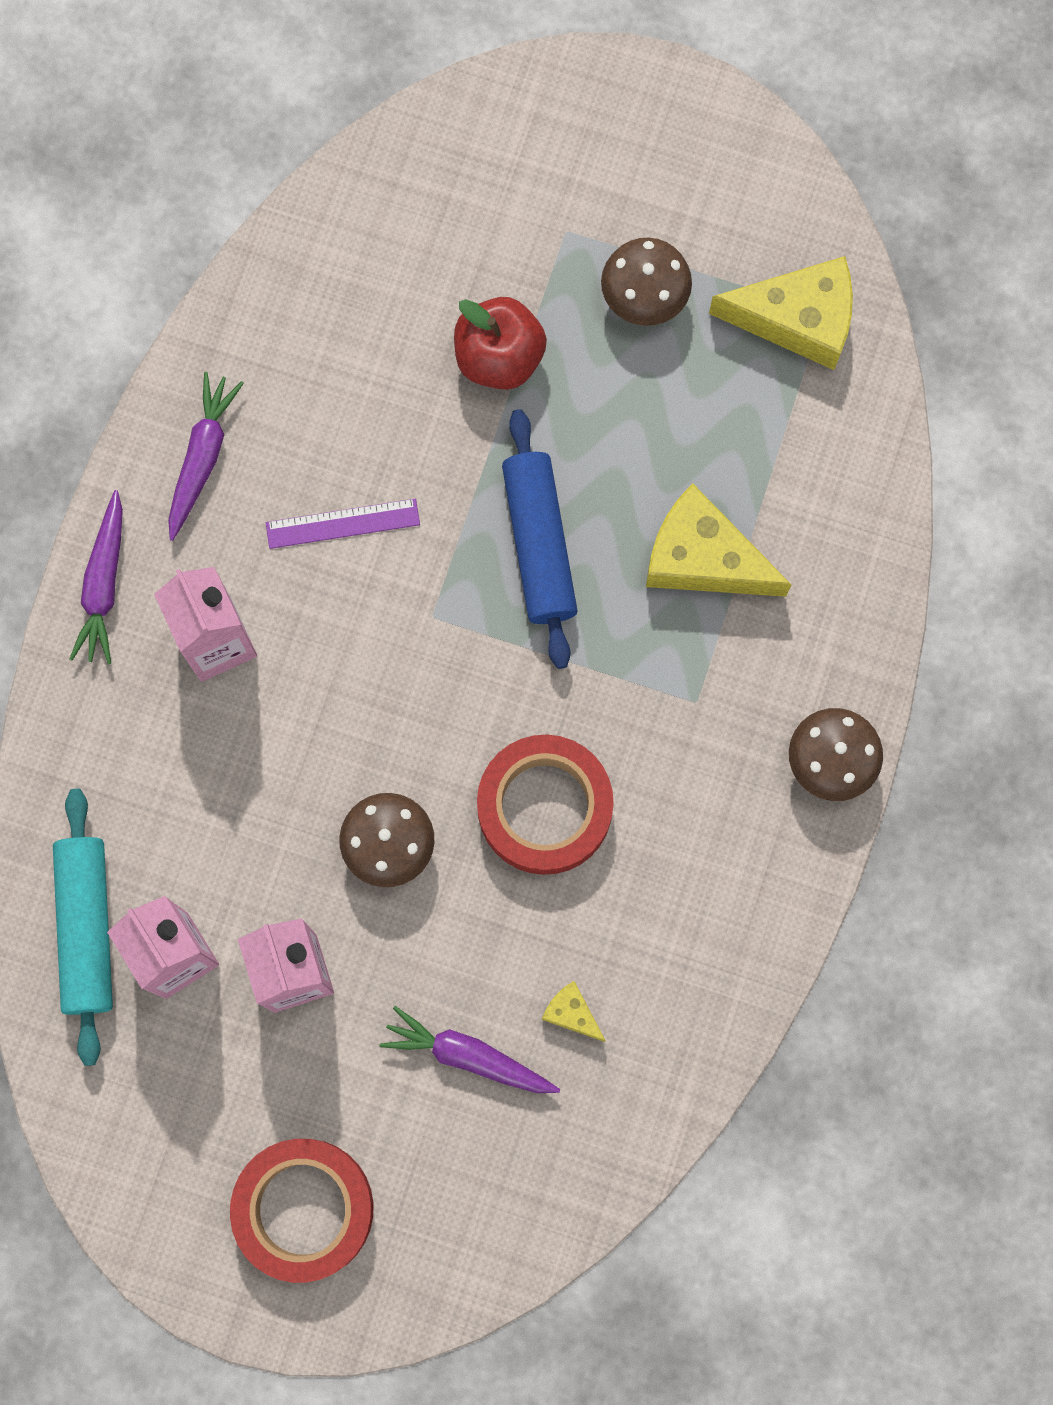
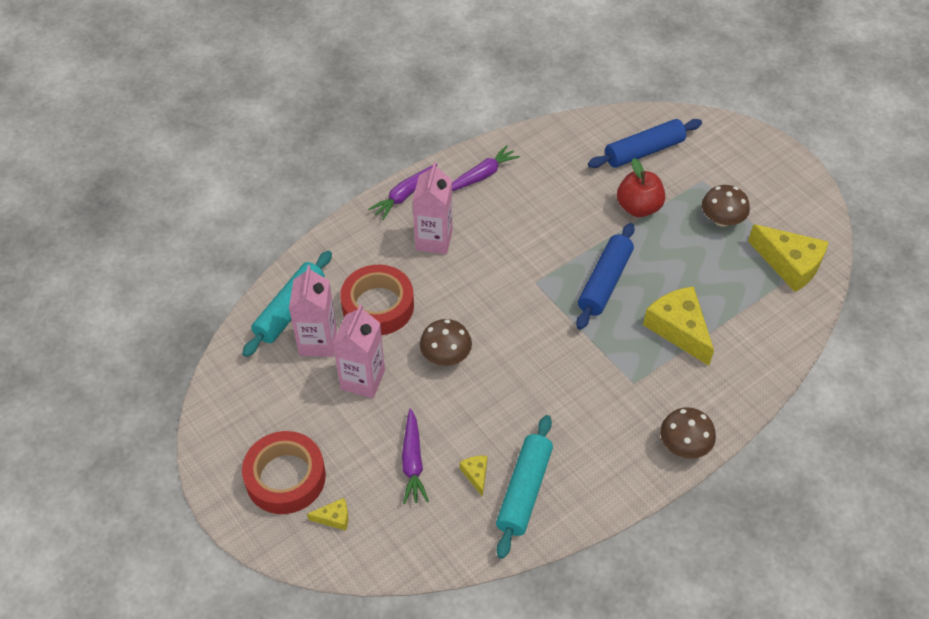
camera: 35 degrees right, 25 degrees down
purple ruler [266,499,420,549] -> none
purple carrot [380,1006,560,1093] -> purple carrot turned 150 degrees counterclockwise [402,408,429,504]
red tape [477,735,614,875] -> red tape moved to [340,265,414,335]
none -> yellow cheese [307,498,348,531]
none -> turquoise rolling pin [496,415,553,559]
none -> blue rolling pin [588,119,702,168]

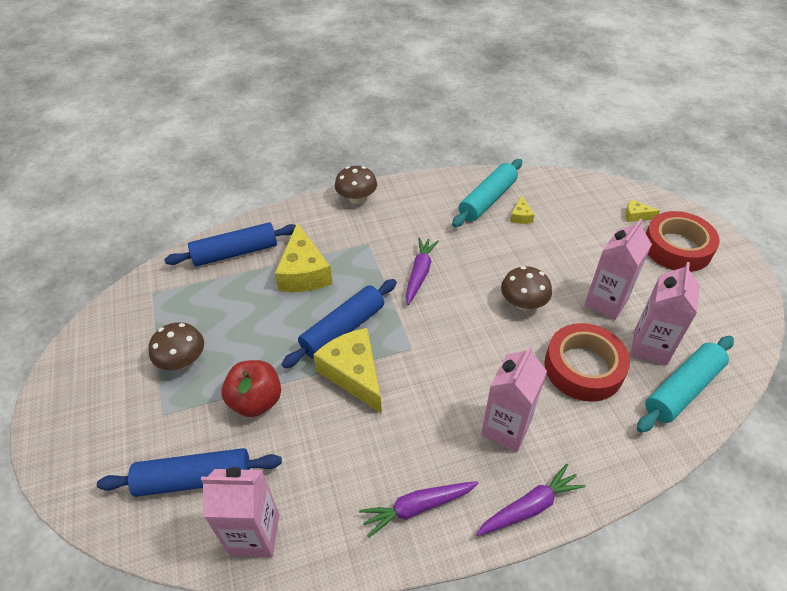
camera: 160 degrees left, 5 degrees down
purple carrot [402,408,429,504] -> purple carrot moved to [406,237,439,305]
yellow cheese [748,224,829,292] -> yellow cheese moved to [313,328,382,414]
none -> blue rolling pin [164,222,296,266]
none -> pink carton [201,467,279,557]

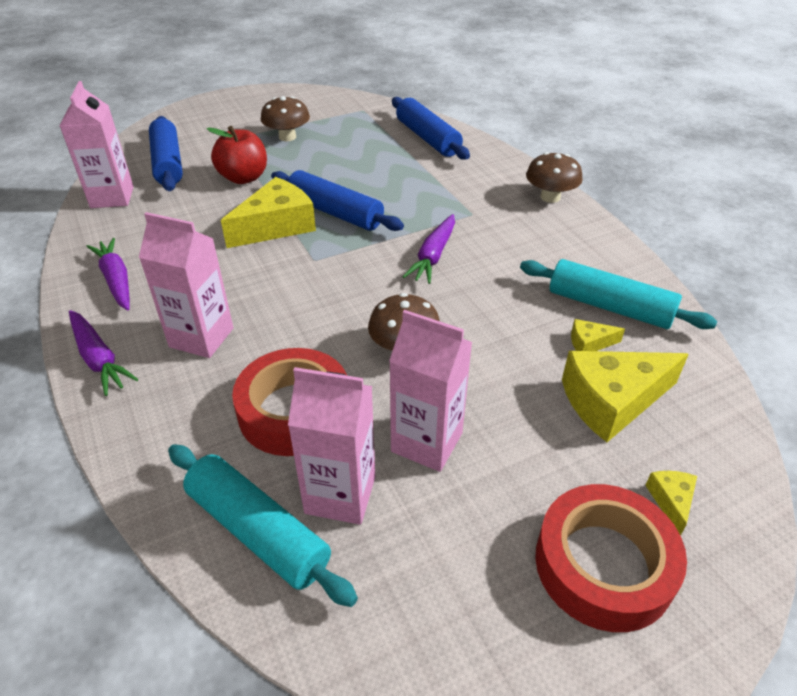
camera: 80 degrees right, 5 degrees down
yellow cheese [275,223,333,292] -> yellow cheese moved to [562,351,689,442]
purple carrot [406,237,439,305] -> purple carrot turned 105 degrees clockwise [403,214,455,284]

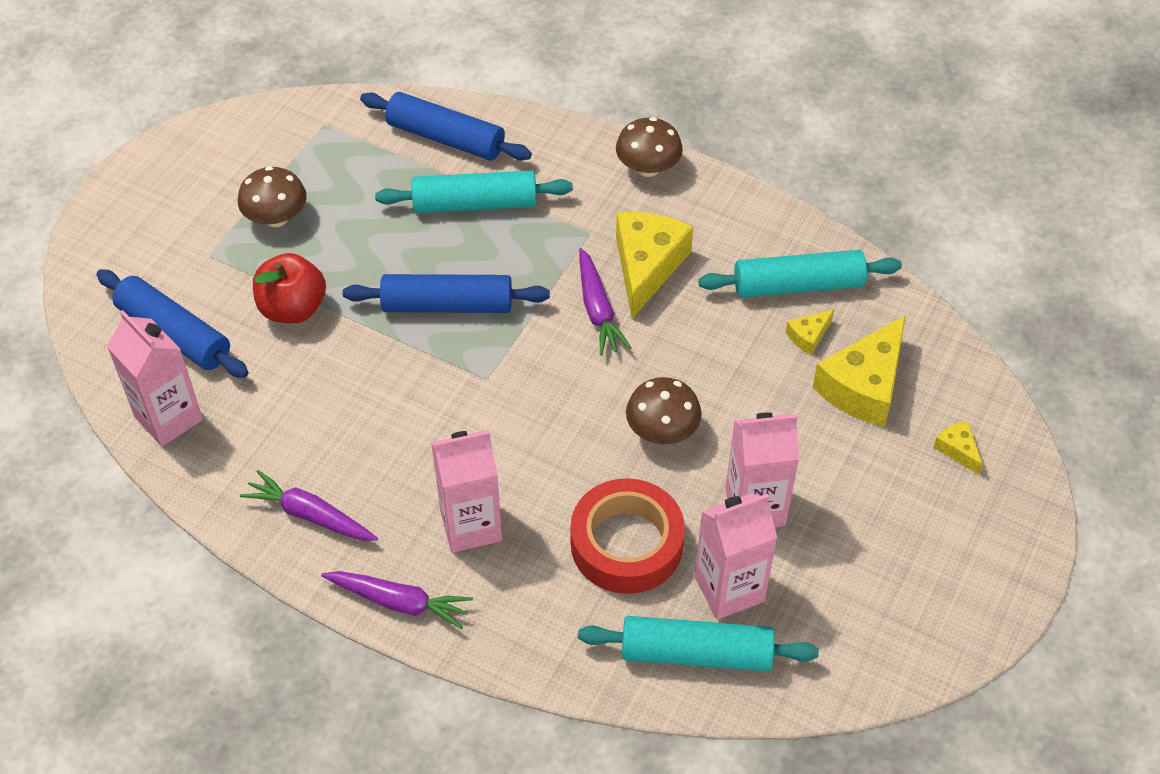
camera: 35 degrees left, 10 degrees up
yellow cheese [221,177,316,248] -> yellow cheese moved to [616,212,693,318]
red tape [535,484,687,632] -> none
none -> turquoise rolling pin [375,170,573,213]

